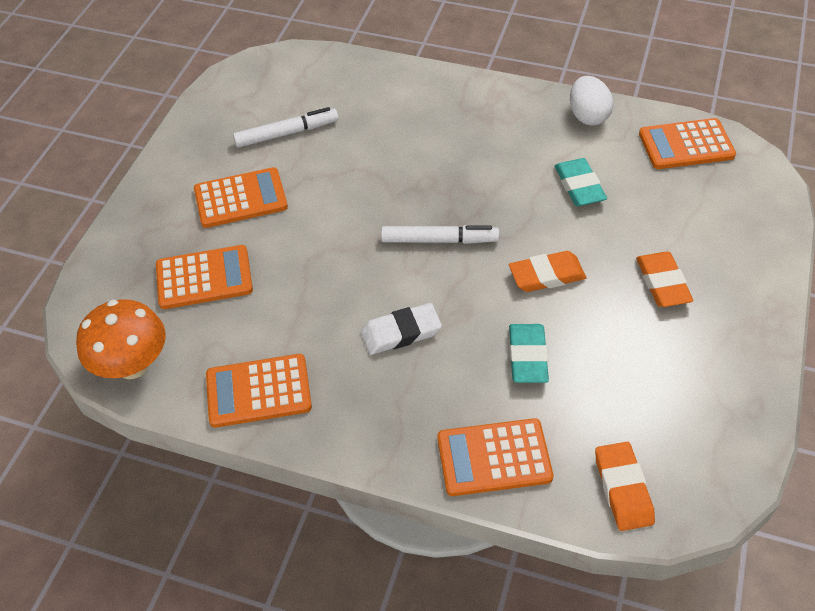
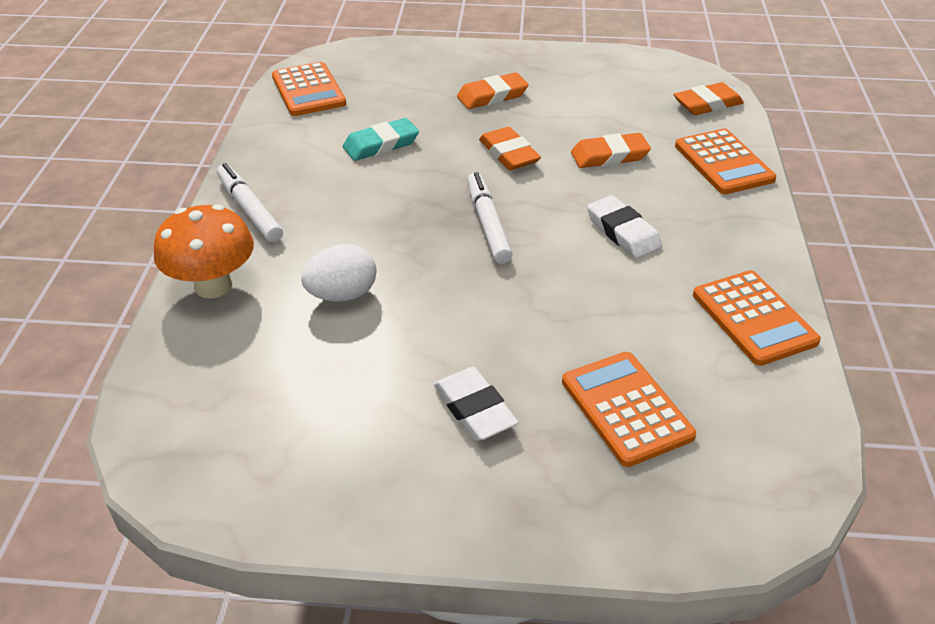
camera: 105 degrees left, 10 degrees down
orange mushroom [76,299,166,379] -> orange mushroom moved to [154,204,254,298]
orange calculator [194,167,288,228] -> white eraser [434,367,519,441]
white marker [233,107,339,148] -> white marker moved to [217,163,283,242]
turquoise eraser [509,324,549,383] -> orange eraser [571,133,651,168]
white egg [570,76,613,126] -> white egg moved to [301,244,376,302]

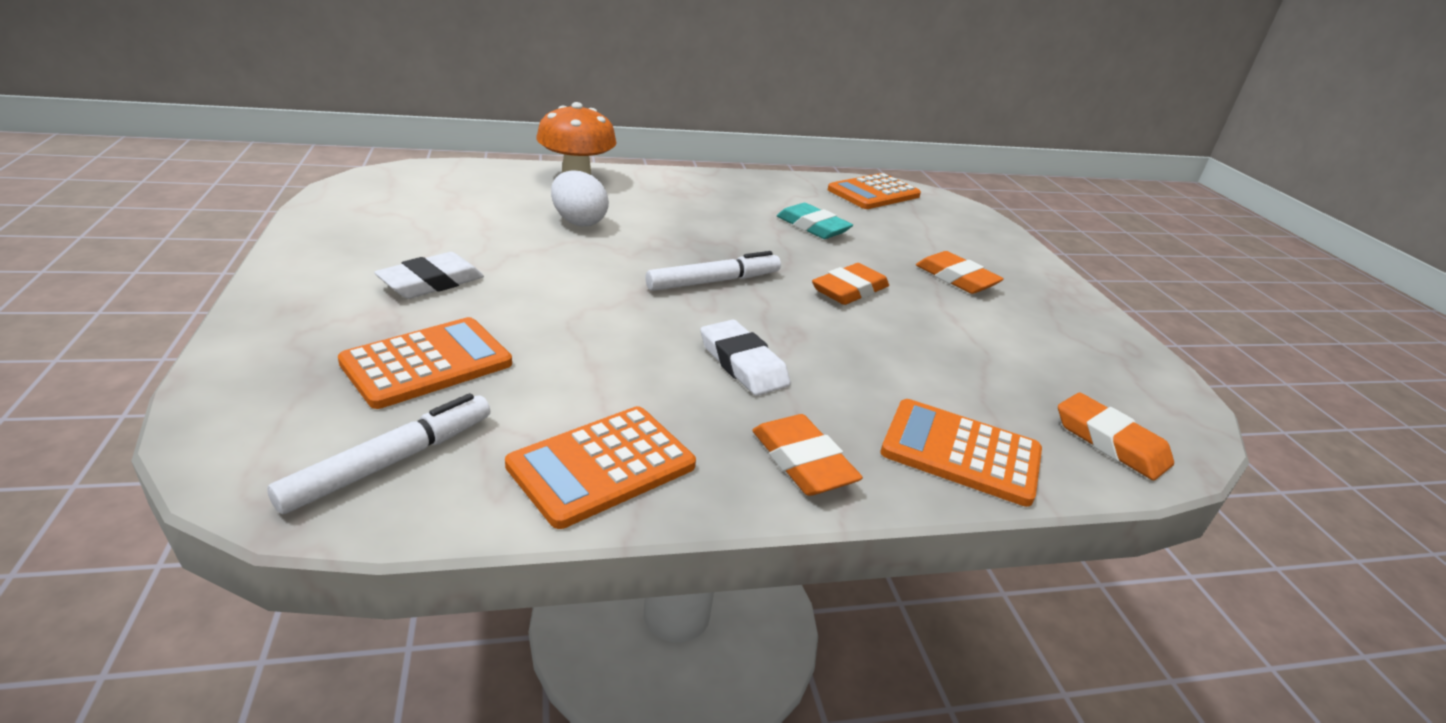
camera: 70 degrees right, 10 degrees down
white marker [217,163,283,242] -> white marker moved to [267,393,490,514]
orange eraser [571,133,651,168] -> orange eraser moved to [752,414,863,496]
white eraser [587,195,662,259] -> white eraser turned 75 degrees counterclockwise [700,320,791,396]
orange calculator [675,129,776,194] -> orange calculator turned 60 degrees clockwise [880,399,1042,507]

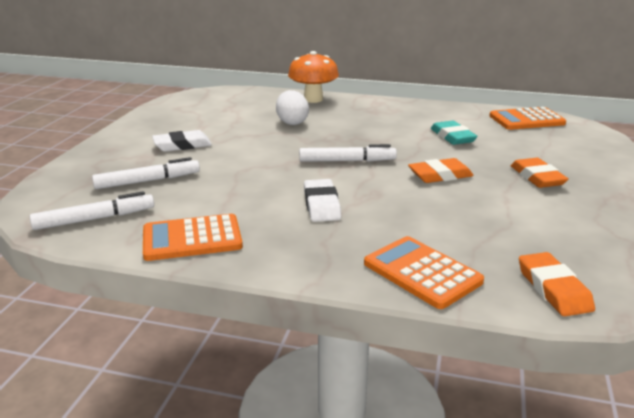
camera: 30 degrees right, 5 degrees down
orange calculator [338,317,512,409] -> white marker [92,157,200,189]
orange eraser [752,414,863,496] -> none

